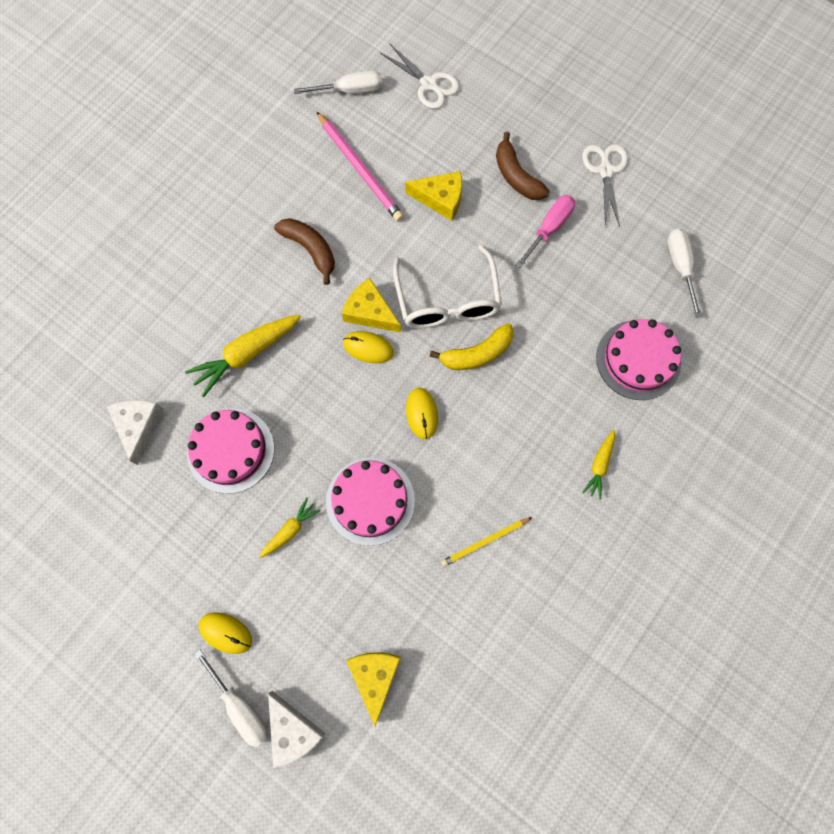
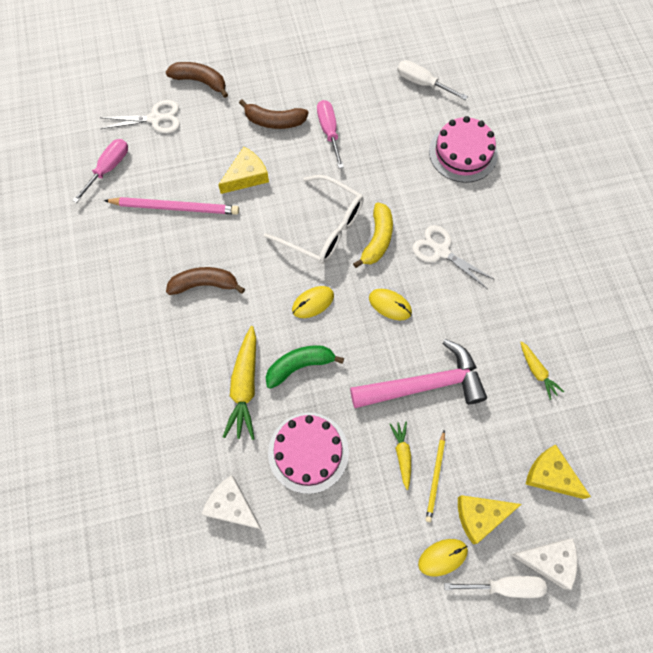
camera: 50 degrees left, 5 degrees down
white screwdriver [294,70,382,94] -> pink screwdriver [72,139,128,203]
pink cake [326,457,415,546] -> pink hammer [350,339,487,408]
yellow cheese [342,278,401,332] -> yellow cheese moved to [458,495,521,544]
yellow pencil [441,517,532,567] -> yellow pencil moved to [426,431,445,522]
white scissors [582,144,628,227] -> white scissors moved to [412,225,495,289]
yellow carrot [582,430,615,500] -> yellow carrot moved to [520,341,564,400]
none -> brown banana [166,62,228,98]
none -> green banana [265,345,344,389]

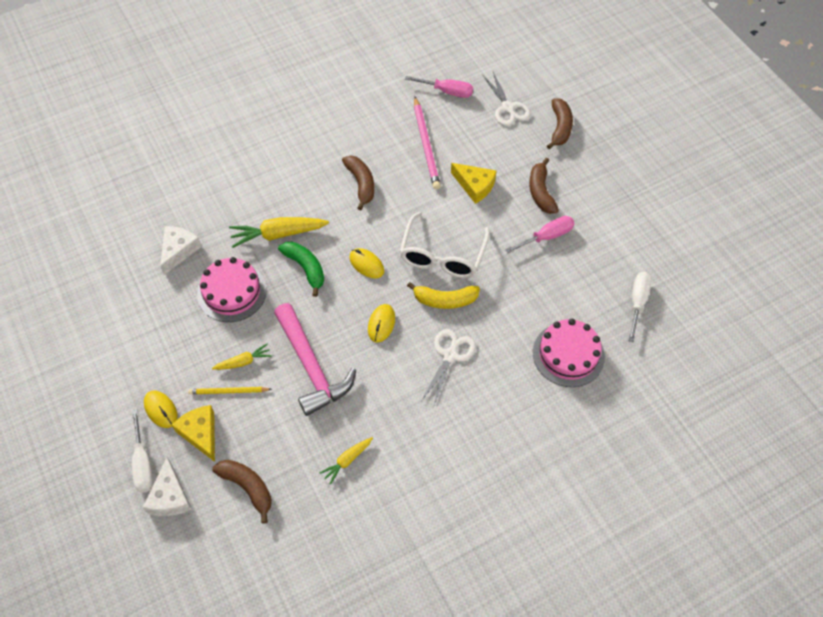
camera: 75 degrees right, 10 degrees down
yellow cheese [526,444,591,499] -> brown banana [212,460,272,524]

